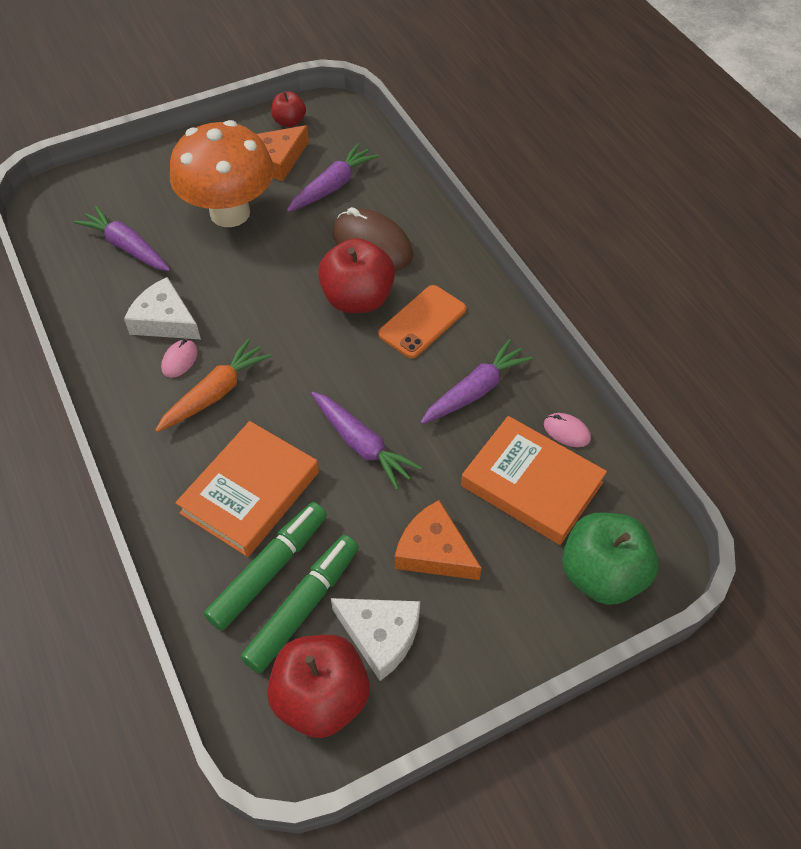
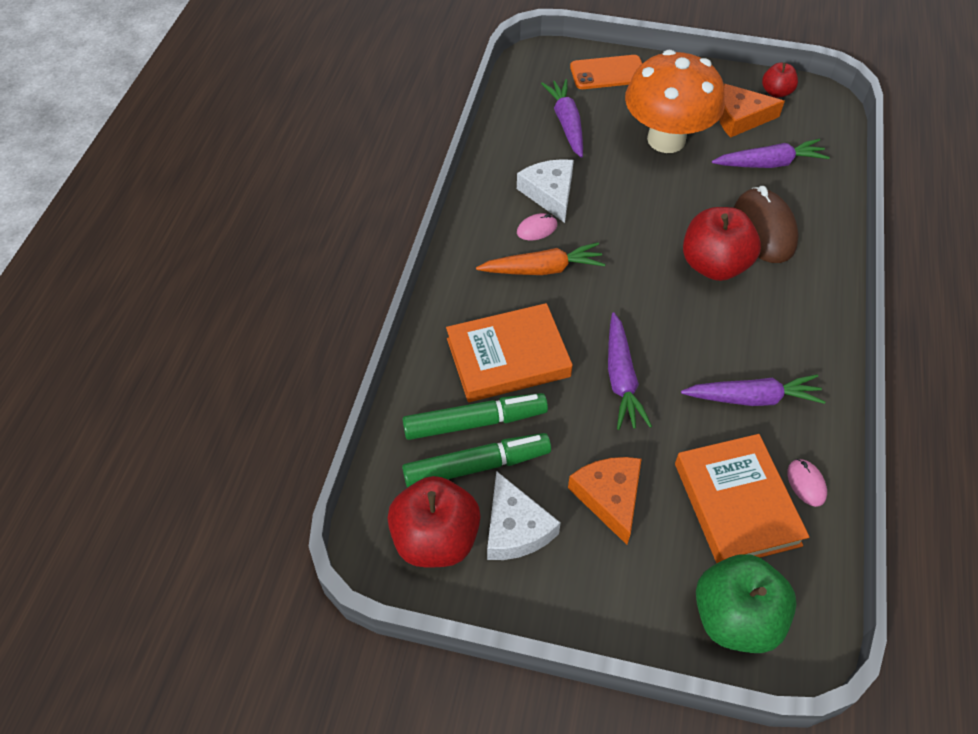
camera: 40 degrees right, 0 degrees up
orange phone [378,285,466,358] -> orange phone moved to [570,55,642,89]

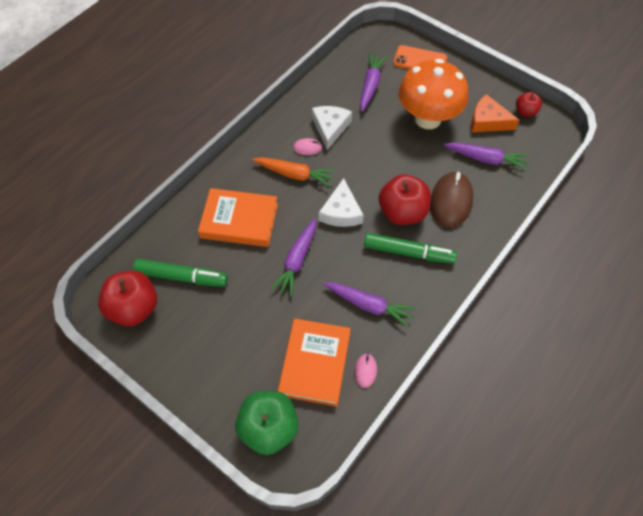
camera: 25 degrees right, 5 degrees up
green marker [402,393,548,440] -> green marker moved to [364,233,457,264]
white cheese [487,471,561,560] -> white cheese moved to [319,178,364,227]
orange cheese [568,457,642,545] -> none

